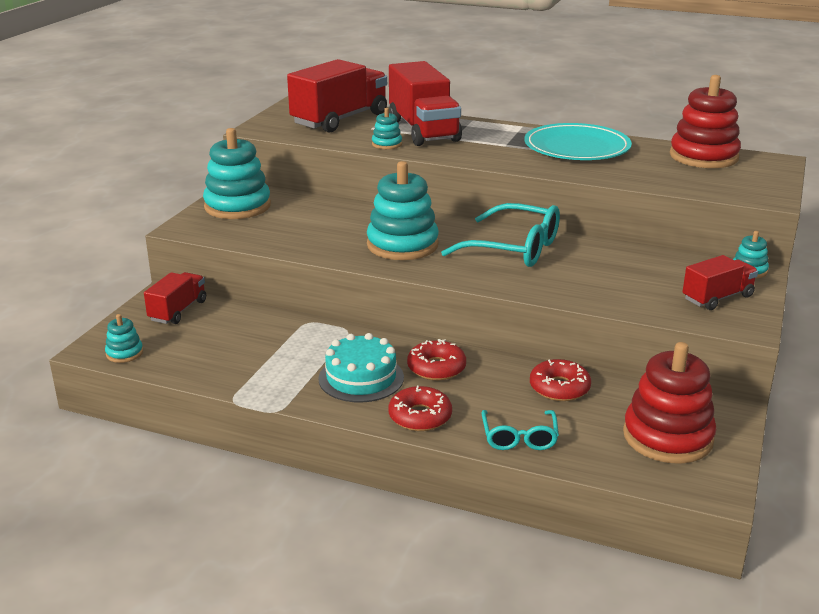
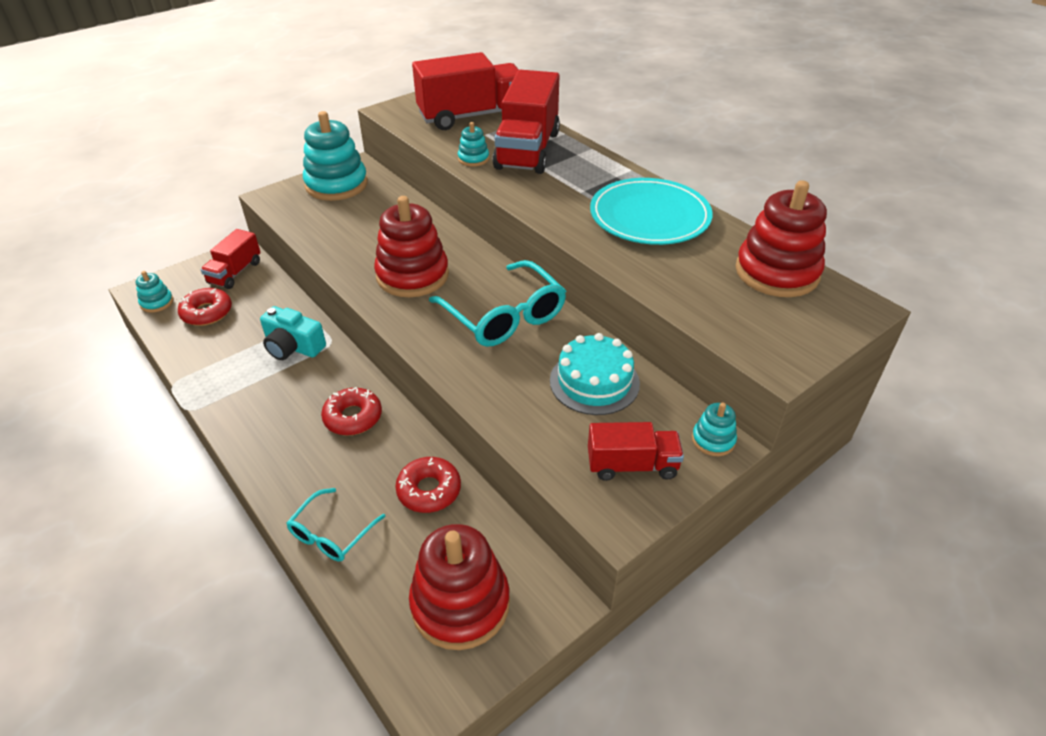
camera: 30 degrees right, 15 degrees up
red truck [144,272,206,324] -> red truck turned 150 degrees clockwise [201,229,261,289]
turquoise cake [318,333,404,403] -> turquoise cake moved to [550,333,640,415]
turquoise stacking toy [367,161,439,260] -> red stacking toy [374,196,449,297]
red donut [388,386,452,431] -> red donut moved to [178,288,232,326]
none -> turquoise camera [260,306,326,360]

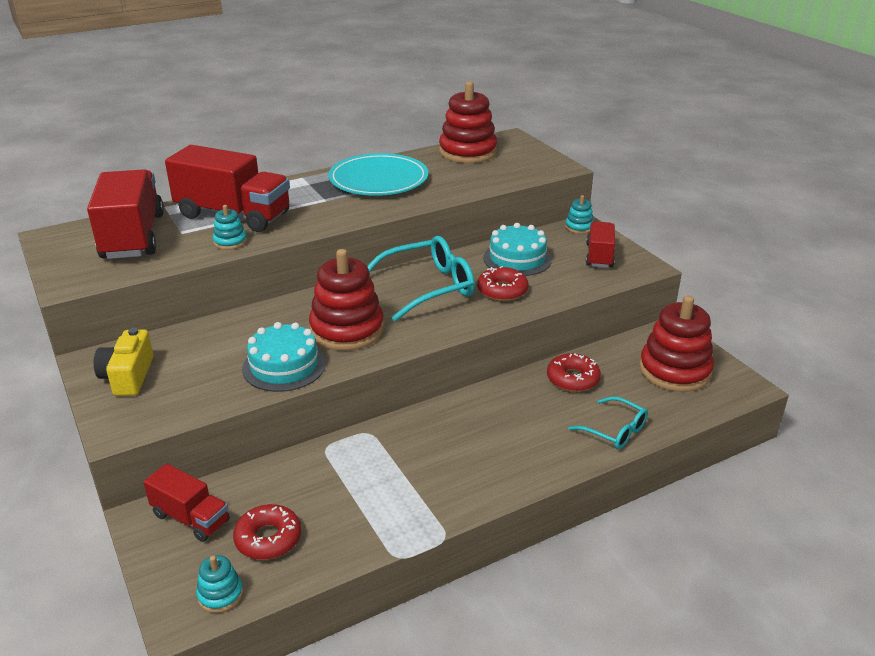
camera: 80 degrees left, 10 degrees down
turquoise camera [260,306,326,360] -> none
turquoise stacking toy [303,111,368,201] -> yellow camera [94,328,154,396]
red donut [321,387,382,436] -> red donut moved to [477,266,528,301]
none -> turquoise cake [242,322,326,392]

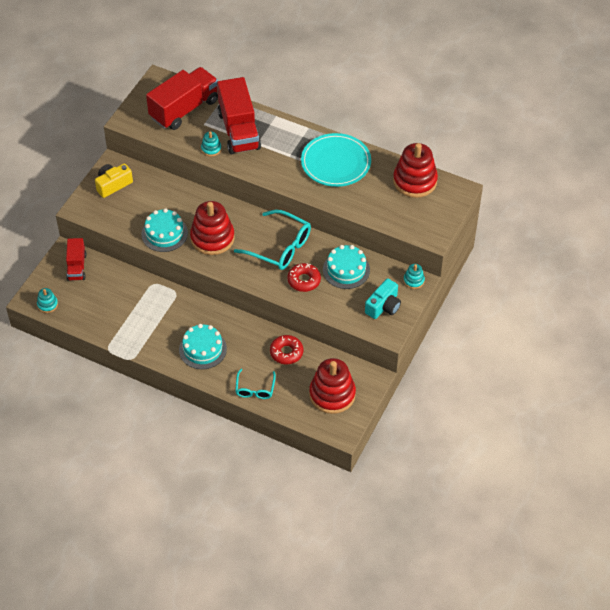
camera: 55 degrees right, 20 degrees up
red donut [233,504,301,560] -> none
red truck [586,221,615,268] -> turquoise camera [365,278,401,319]
none -> turquoise cake [179,324,227,369]

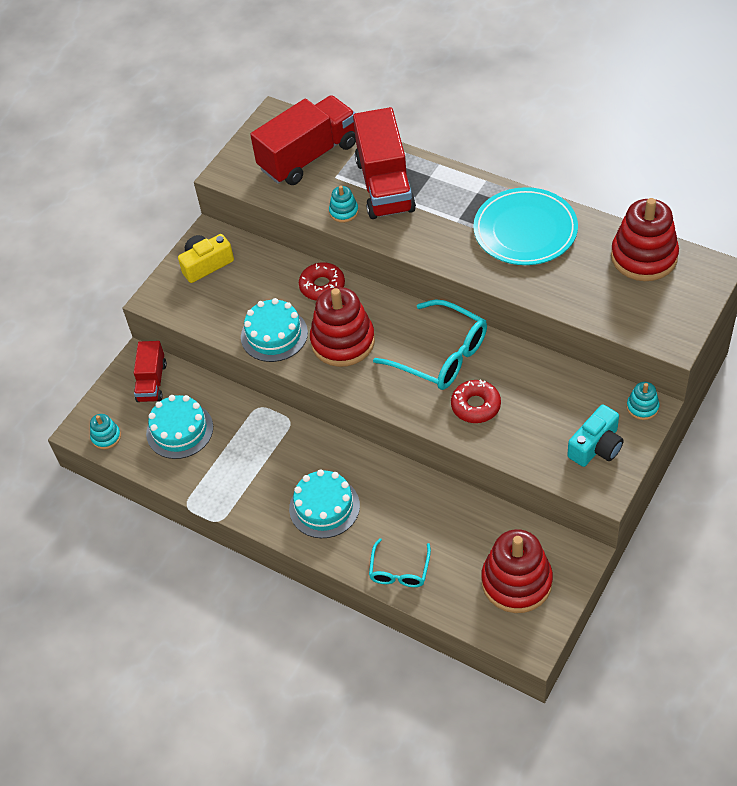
camera: 10 degrees right, 0 degrees up
red donut [270,335,303,364] -> red donut moved to [299,262,345,301]
turquoise cake [323,245,370,289] -> turquoise cake moved to [146,395,213,459]

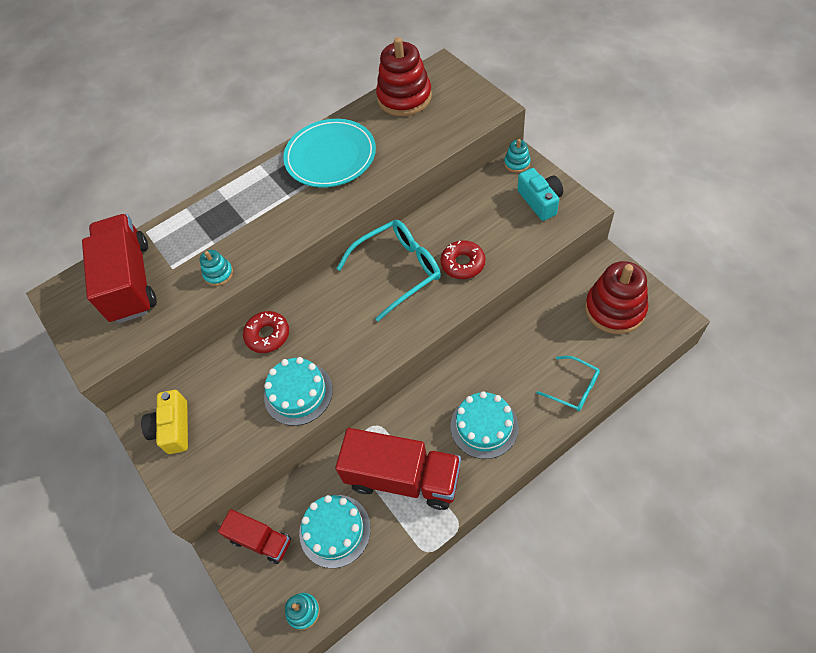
camera: 65 degrees left, 5 degrees up
red stacking toy [310,287,375,367] -> none
red truck [353,107,416,219] -> red truck moved to [335,428,461,510]

